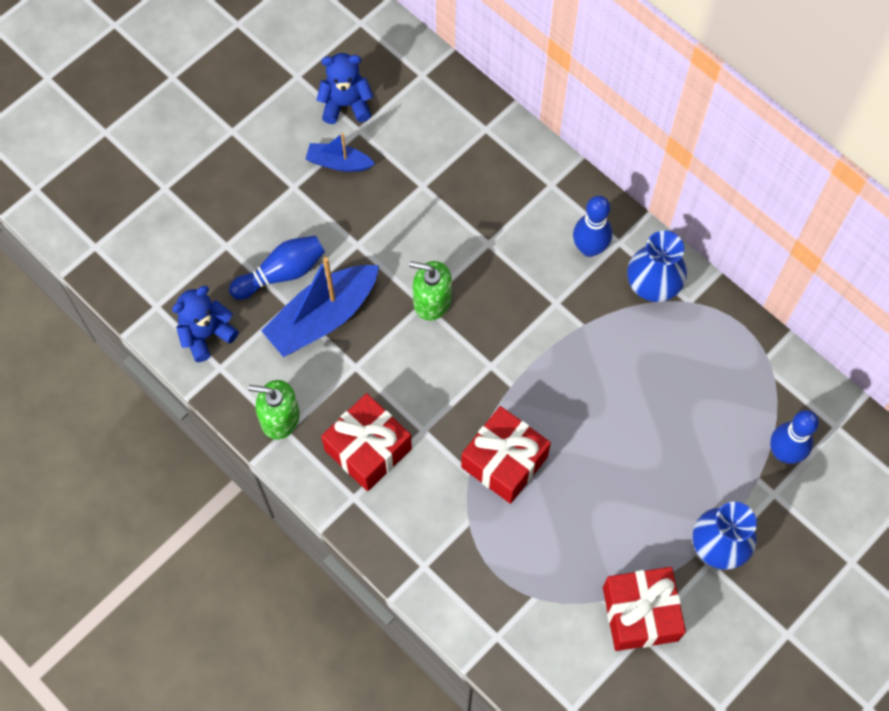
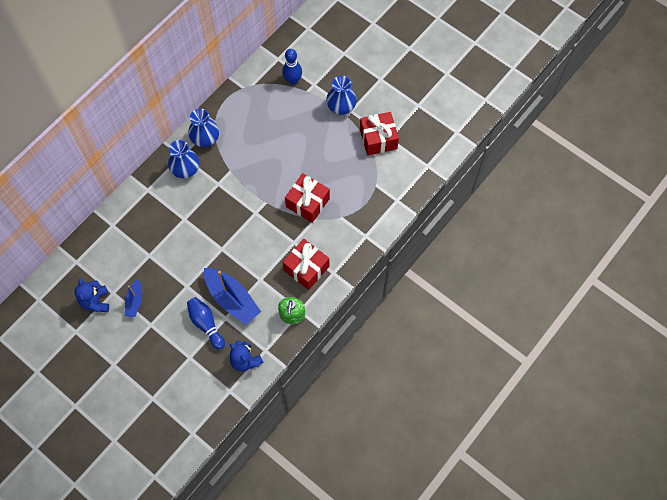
camera: 95 degrees left, 0 degrees up
green soap dispenser [409,261,452,321] -> none
blue bowling pin [573,196,612,257] -> blue vase [168,140,199,178]

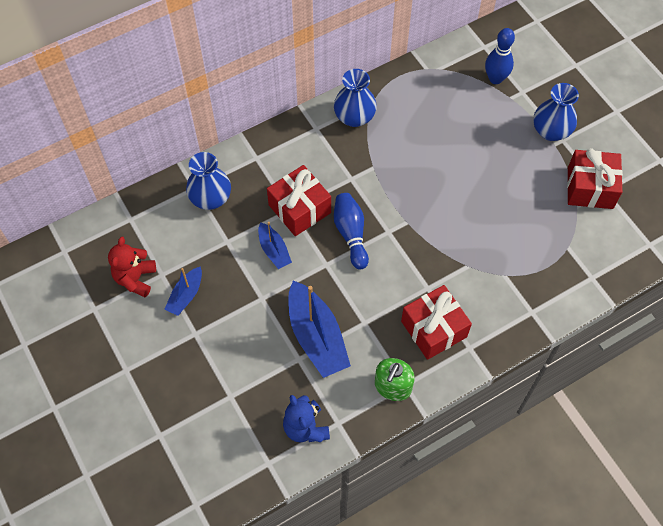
camera: 20 degrees right, 5 degrees down
blue teddy bear [74,278,109,313] -> red teddy bear [108,237,156,297]
blue vase [168,140,199,178] -> blue vase moved to [186,152,231,210]
blue bowling pin [187,297,225,350] -> blue bowling pin moved to [334,193,369,269]
red gift [285,173,330,223] -> red gift moved to [267,165,331,236]
none -> blue boat [258,222,292,269]

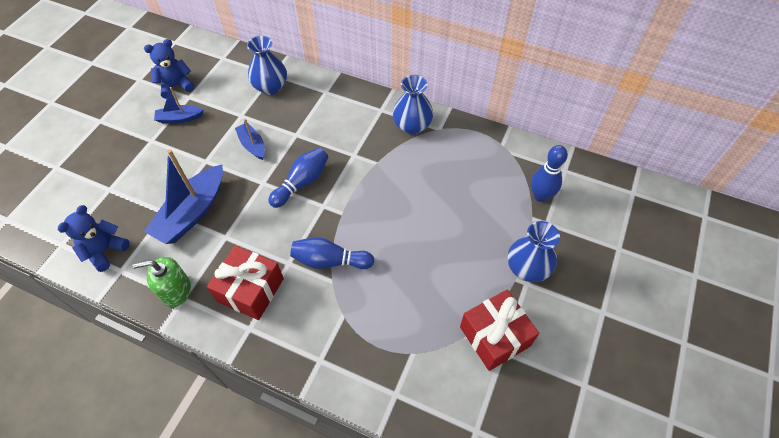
camera: 55 degrees right, 5 degrees down
red teddy bear [108,237,156,297] -> blue teddy bear [144,39,194,99]
blue boat [258,222,292,269] -> blue boat turned 120 degrees clockwise [235,119,265,160]
red gift [267,165,331,236] -> none
none -> blue bowling pin [290,237,374,269]

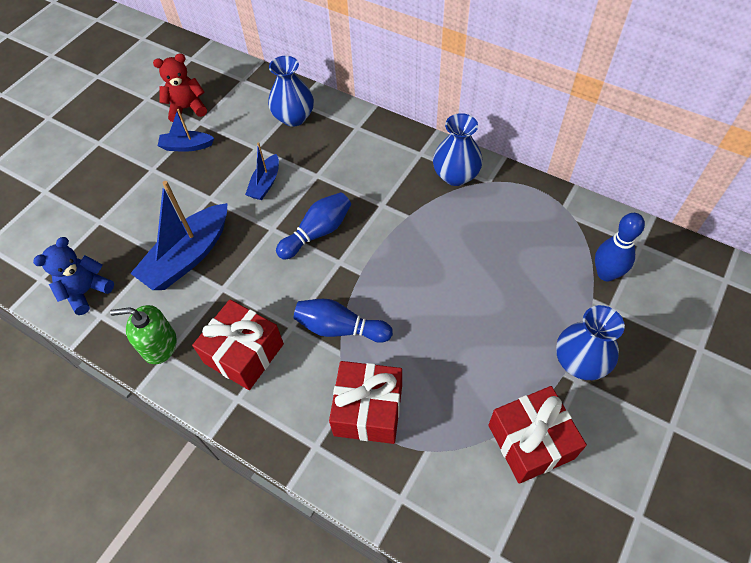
camera: 10 degrees right, 0 degrees up
blue teddy bear [144,39,194,99] -> red teddy bear [153,53,207,122]
blue boat [235,119,265,160] -> blue boat turned 135 degrees counterclockwise [245,142,279,200]
none -> red gift [329,361,402,444]

